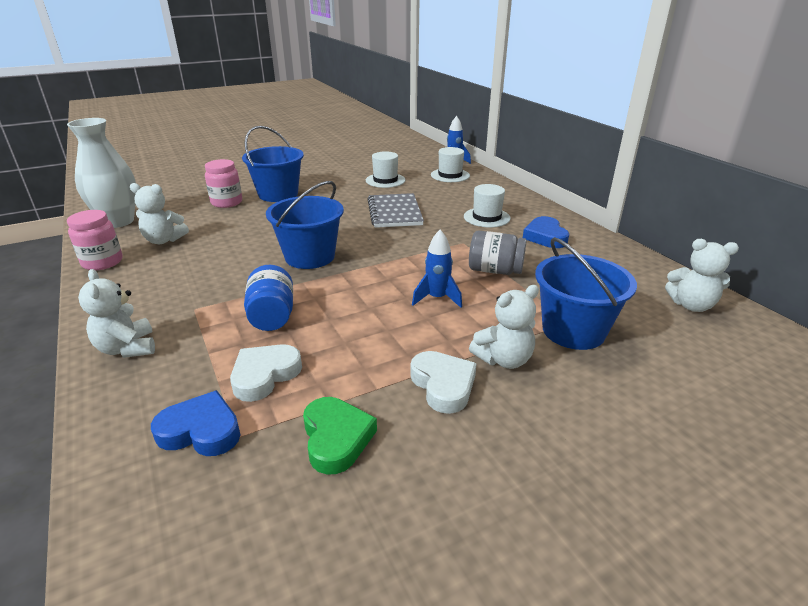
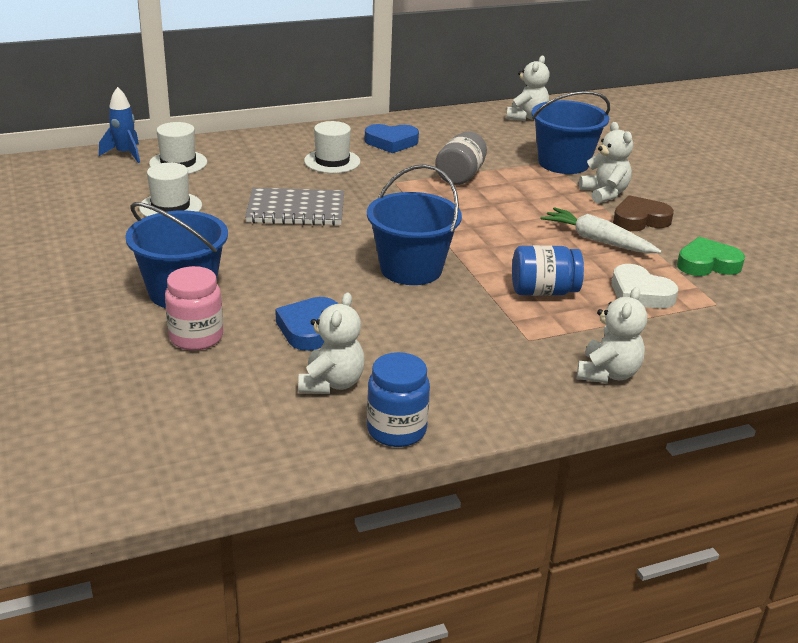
camera: 85 degrees left, 0 degrees up
white vase [67,118,136,228] -> none
pink jar [67,210,122,270] -> blue jar [367,352,430,447]
white teddy bear [78,269,155,358] -> white teddy bear turned 45 degrees counterclockwise [577,287,647,383]
blue heart [151,390,241,456] -> blue heart moved to [275,297,338,351]
white heart [410,351,477,414] -> brown heart [613,195,674,231]
blue rocket [412,230,462,308] -> none
none -> white carrot [541,207,662,253]

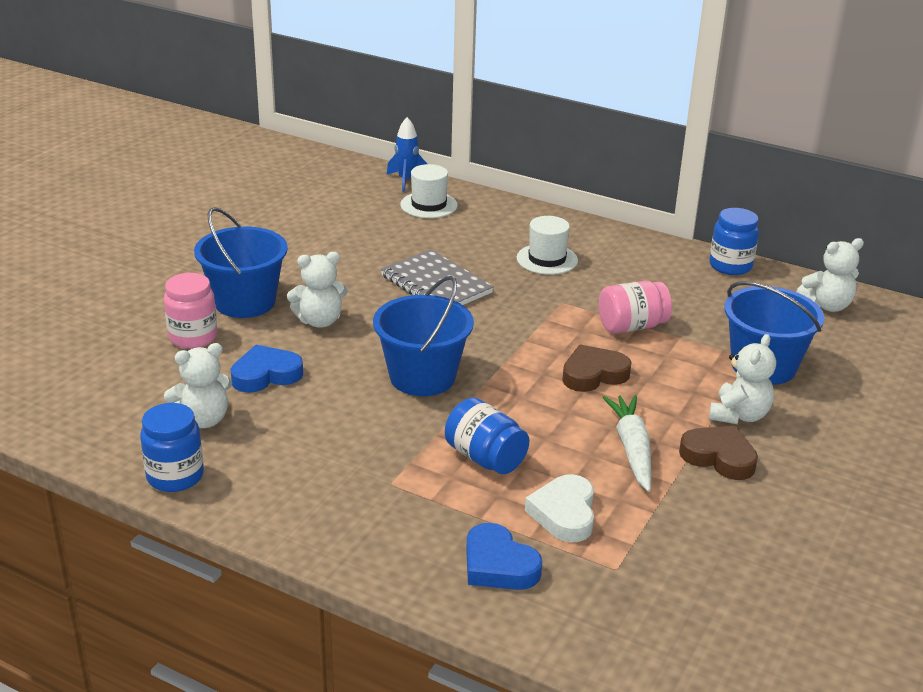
camera: 50 degrees right, 0 degrees up
white hat [139,163,202,217] -> none
blue heart [365,124,419,153] -> blue heart moved to [466,523,542,590]
grey jar [435,132,487,185] -> pink jar [599,281,672,333]
white teddy bear [577,287,647,383] -> white teddy bear moved to [287,252,348,328]
green heart [677,237,745,276] -> none
none -> brown heart [562,344,631,392]
none -> blue jar [709,208,759,275]

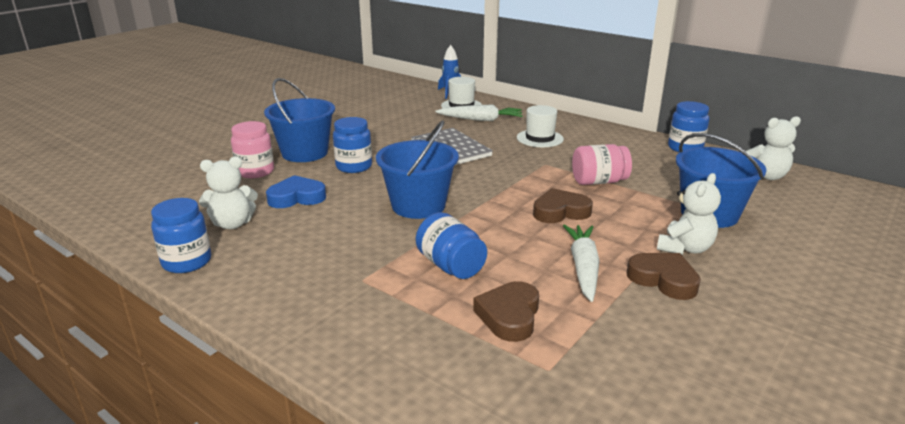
camera: 10 degrees right, 5 degrees down
white teddy bear [287,252,348,328] -> blue jar [333,117,372,173]
blue heart [466,523,542,590] -> none
white heart [525,474,594,542] -> brown heart [473,281,539,342]
none -> white carrot [436,104,523,121]

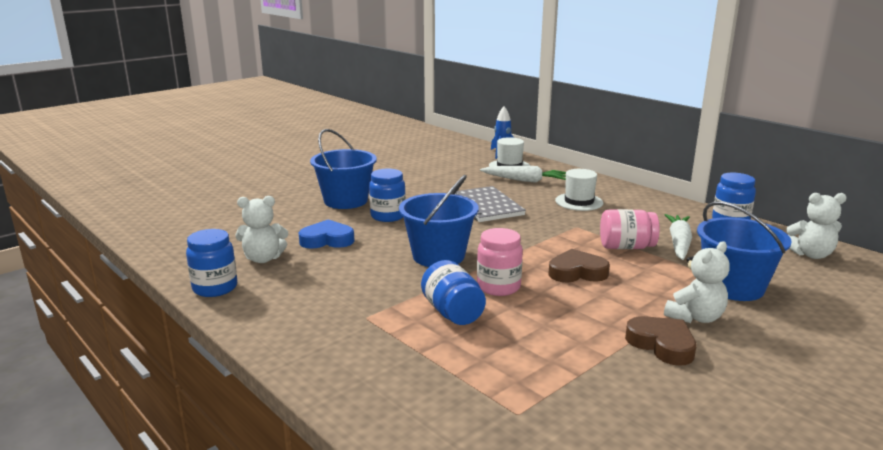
camera: 10 degrees right, 5 degrees down
pink jar [231,121,274,178] -> pink jar moved to [477,228,523,296]
brown heart [473,281,539,342] -> none
white carrot [563,225,600,302] -> white carrot moved to [665,214,692,260]

